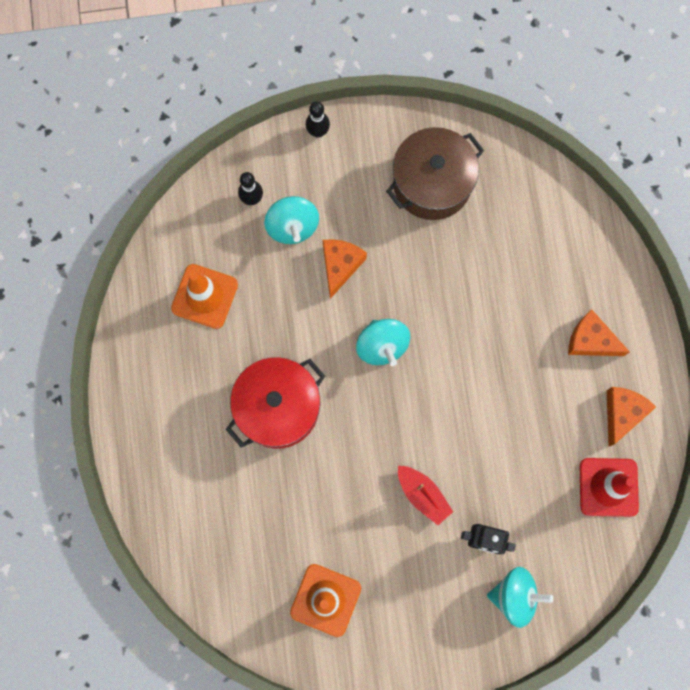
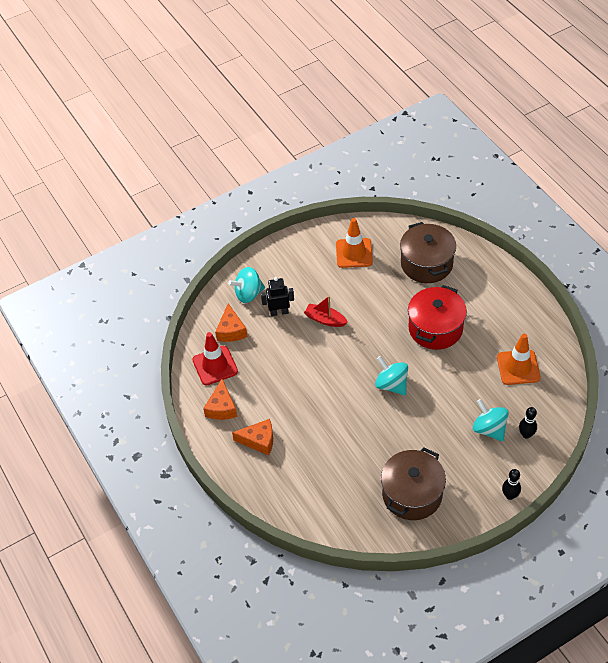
camera: 160 degrees right, 25 degrees down
orange cheese [323,239,367,299] -> orange cheese moved to [215,303,248,342]
none -> brown pot [400,222,456,283]

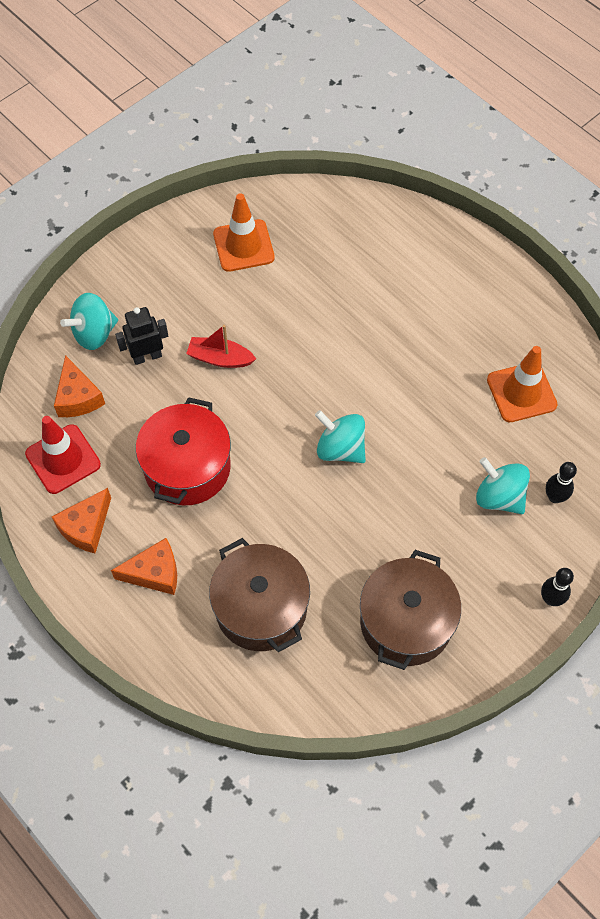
camera: 15 degrees left, 10 degrees up
orange cheese [203,379,237,420] -> orange cheese turned 45 degrees clockwise [52,488,111,553]
brown pot [400,222,456,283] -> brown pot moved to [209,538,310,652]
red pot [408,285,467,350] -> red pot moved to [136,397,231,505]

